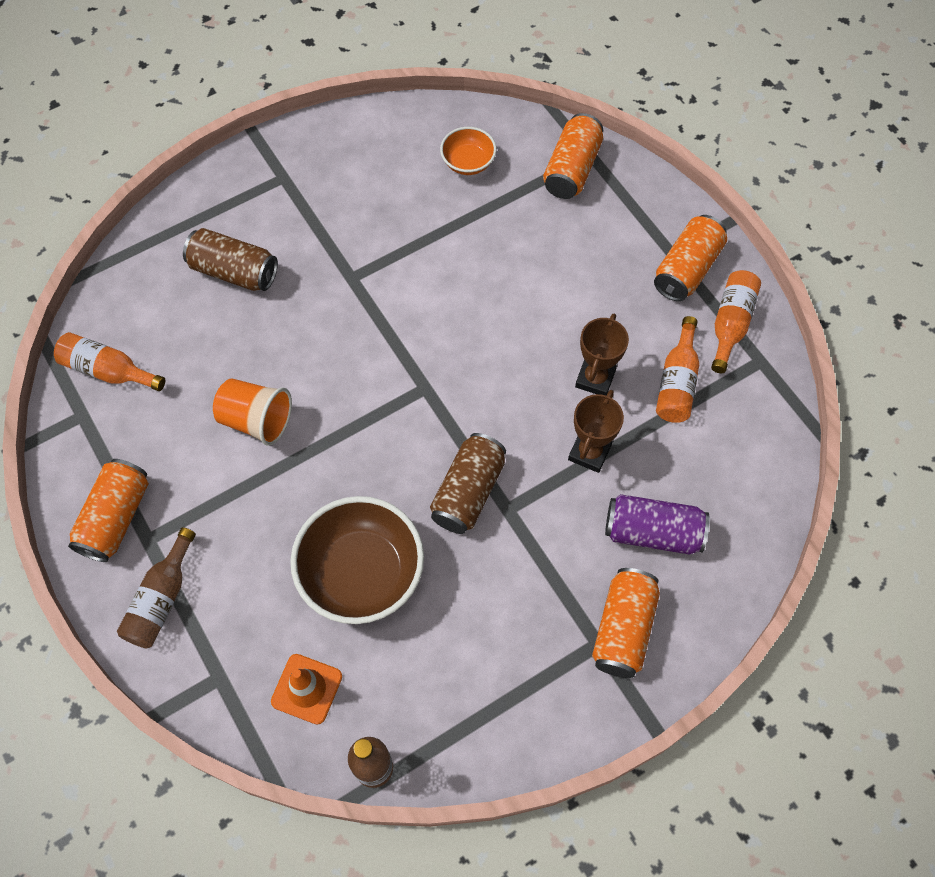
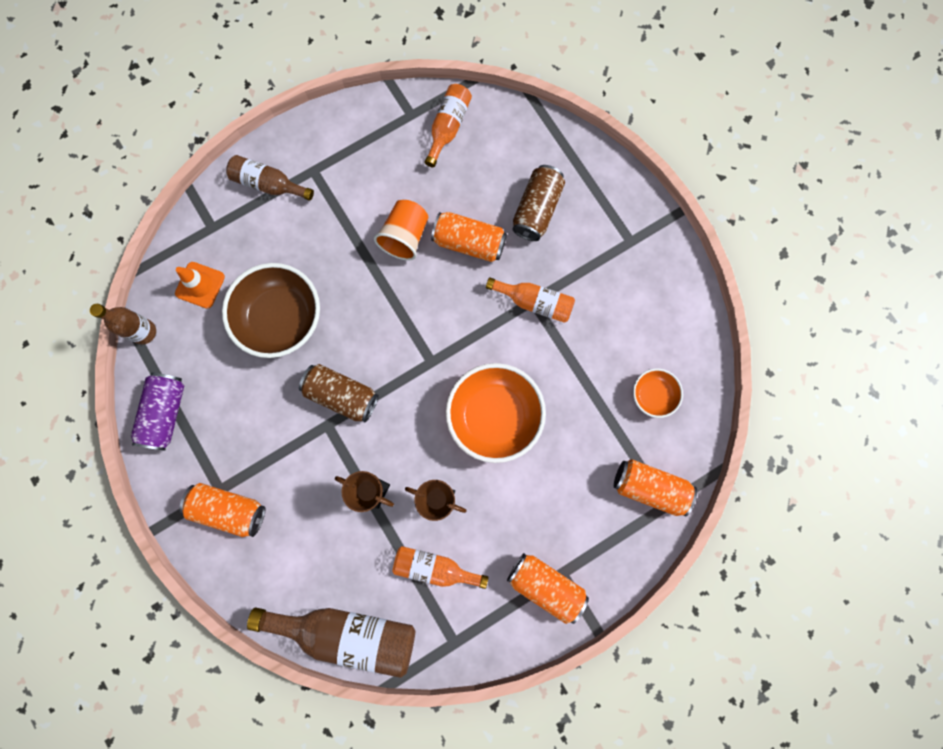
camera: 90 degrees right, 15 degrees up
orange can [68,459,149,562] -> orange can moved to [431,212,507,262]
purple can [605,494,710,555] -> purple can moved to [131,372,184,451]
orange bottle [711,270,761,373] -> orange bottle moved to [486,277,575,323]
none -> brown bottle [247,607,415,678]
none -> orange bowl [446,363,546,463]

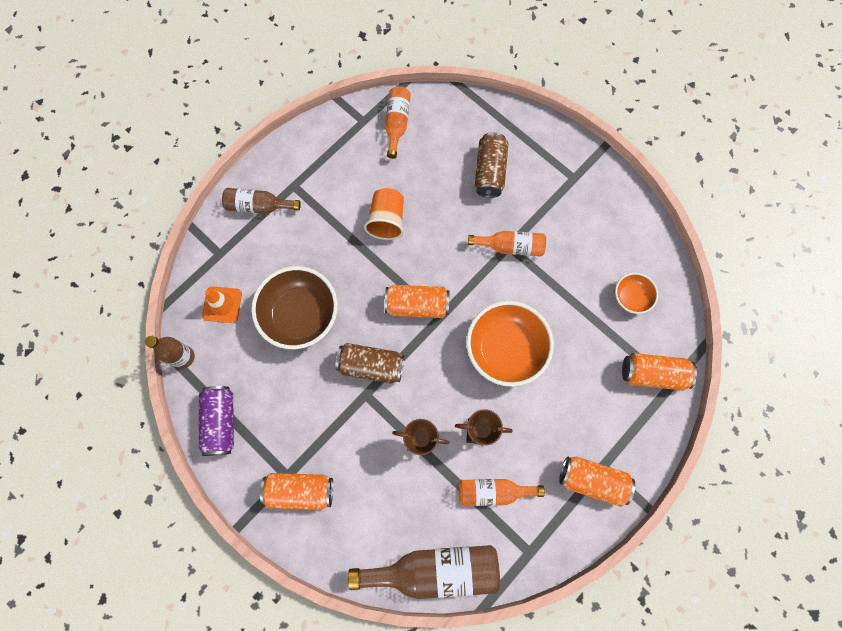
camera: 15 degrees left, 5 degrees down
orange can [431,212,507,262] -> orange can moved to [385,285,449,318]

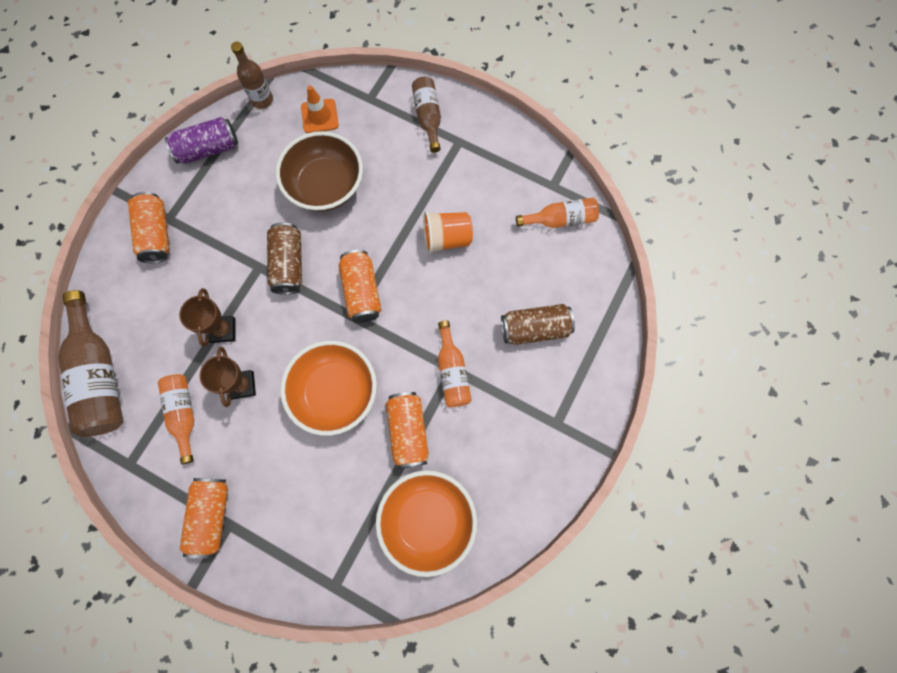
camera: 75 degrees right, 0 degrees up
orange bowl [615,273,658,314] -> orange bowl [376,470,477,577], size x1.94
orange can [622,353,697,391] -> orange can moved to [386,392,429,469]

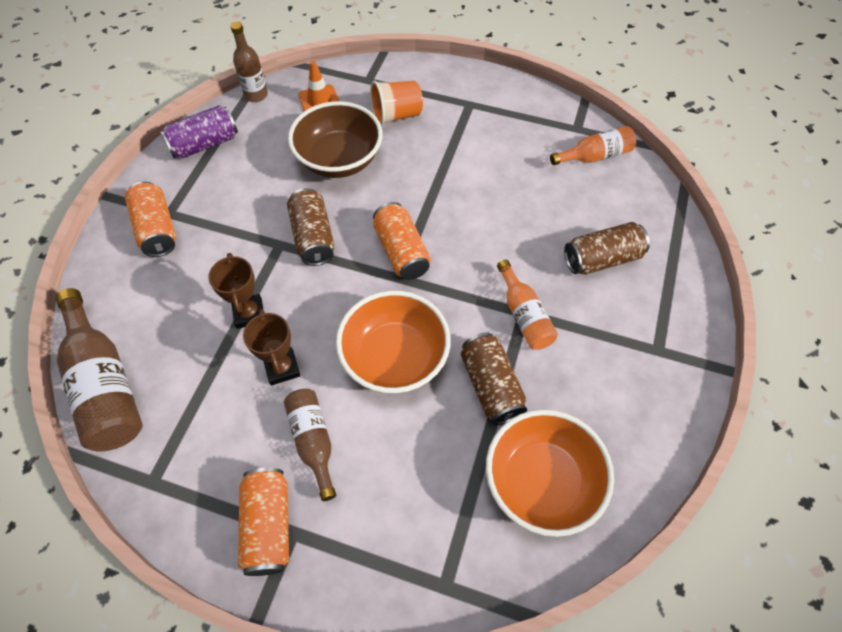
camera: 10 degrees left, 15 degrees down
orange bottle [158,374,194,464] -> none
orange can [386,392,429,469] -> brown can [461,333,527,425]
brown bottle [412,77,441,153] -> brown bottle moved to [284,389,336,501]
orange cup [423,211,473,254] -> orange cup moved to [370,81,423,126]

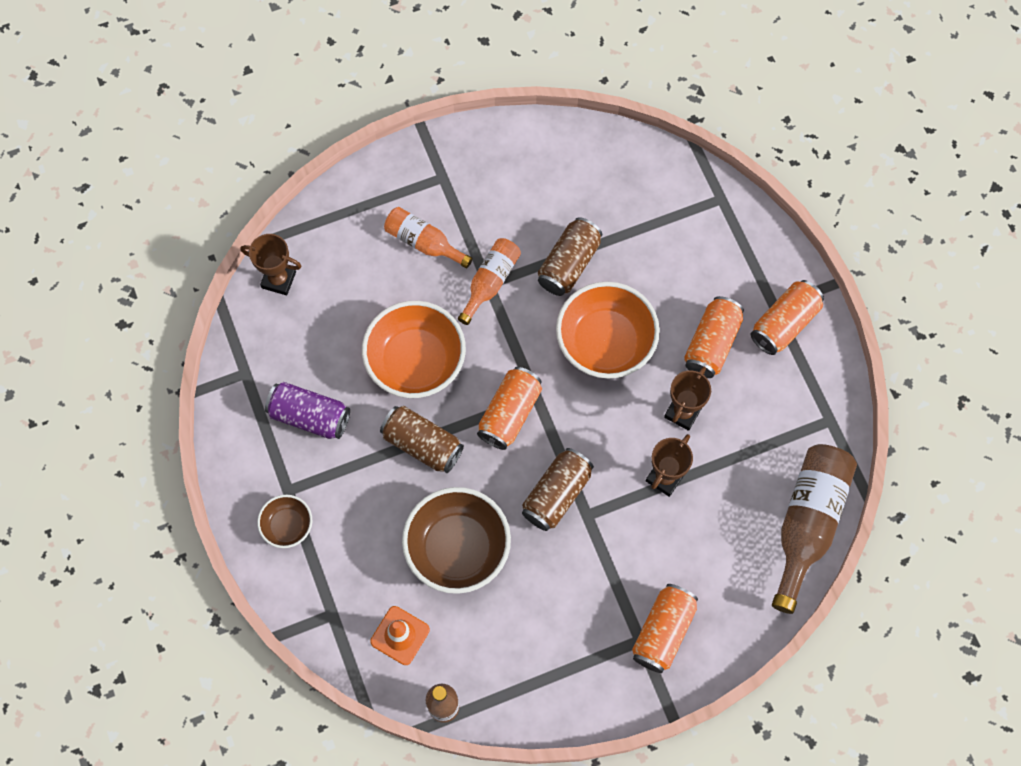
camera: 130 degrees left, 10 degrees up
purple can [160,105,238,158] -> purple can moved to [265,382,350,439]
brown bottle [284,389,336,501] -> orange can [684,296,744,378]
orange cup [370,81,423,126] -> none
orange bowl [486,409,614,537] -> orange bowl moved to [362,301,466,398]
orange bottle [550,126,636,165] -> orange bottle moved to [384,207,473,268]
brown can [564,222,650,275] -> brown can moved to [380,406,464,473]
none -> brown trophy [240,234,301,295]
none -> brown bowl [257,495,312,548]

